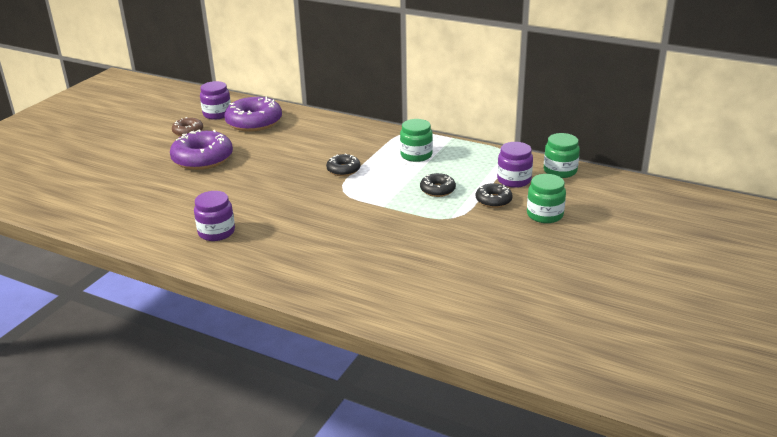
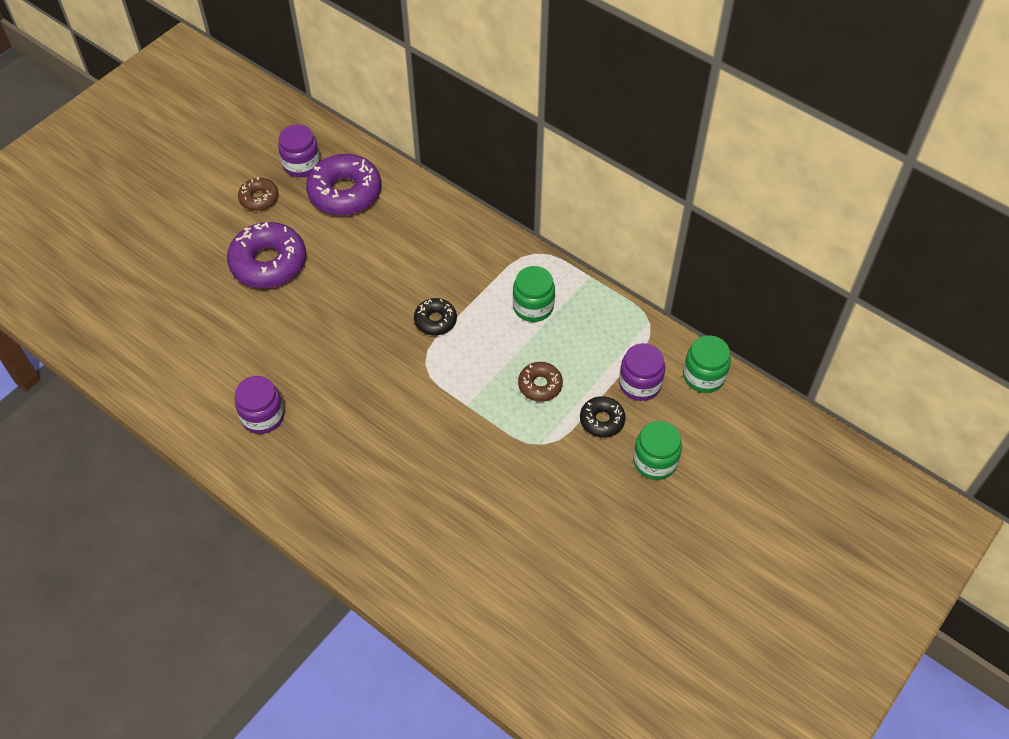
camera: 10 degrees right, 25 degrees up
black donut [420,173,456,197] -> brown donut [518,362,563,402]

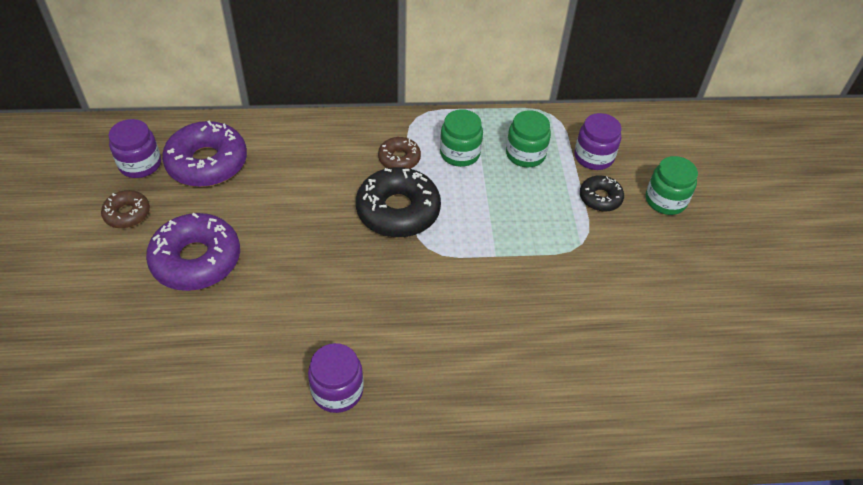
camera: 45 degrees left, 5 degrees down
black donut [414,298,457,335] -> black donut [356,167,441,238], size x1.87
brown donut [518,362,563,402] -> brown donut moved to [378,137,421,169]
green jar [683,335,731,393] -> green jar moved to [506,110,551,167]

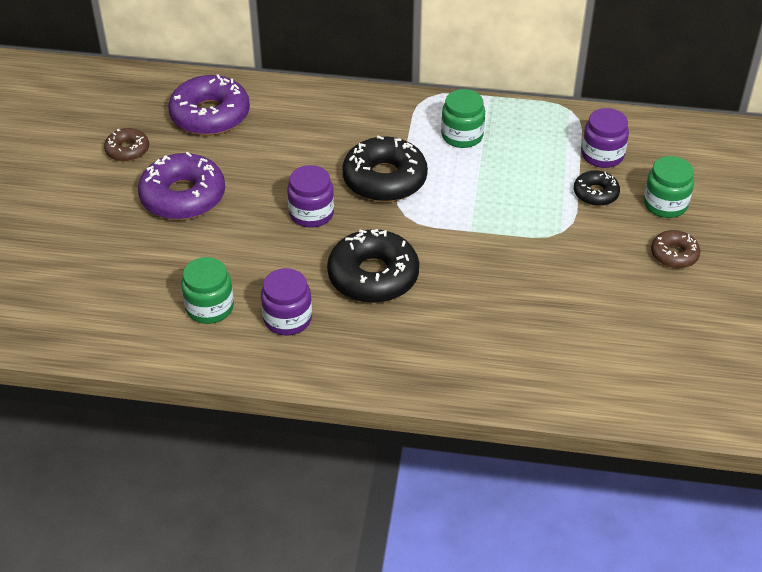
camera: 15 degrees right, 5 degrees down
purple jar [108,119,161,178] -> purple jar moved to [287,165,334,228]
brown donut [378,137,421,169] -> brown donut moved to [651,230,700,268]
green jar [506,110,551,167] -> green jar moved to [181,257,234,324]
none -> black donut [327,229,419,303]

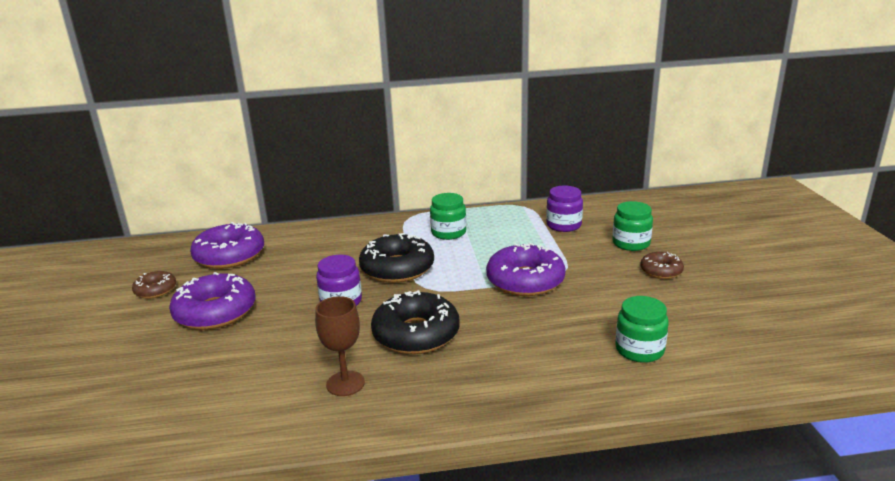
camera: 15 degrees left, 20 degrees down
green jar [181,257,234,324] -> green jar moved to [615,296,669,363]
purple jar [261,268,312,335] -> brown goblet [315,296,365,396]
black donut [574,170,620,206] -> none
none -> purple donut [486,243,566,296]

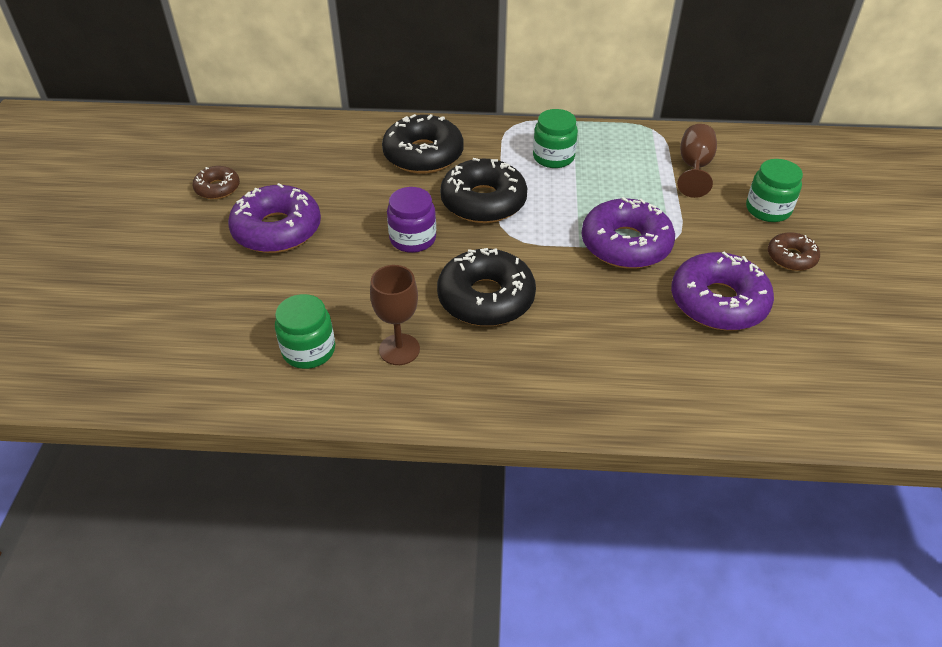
camera: 10 degrees right, 20 degrees up
purple donut [190,222,264,269] -> purple donut moved to [671,251,774,331]
purple jar [546,186,583,232] -> brown goblet [677,124,717,198]
green jar [615,296,669,363] -> green jar moved to [275,294,335,369]
none -> black donut [382,114,463,173]

